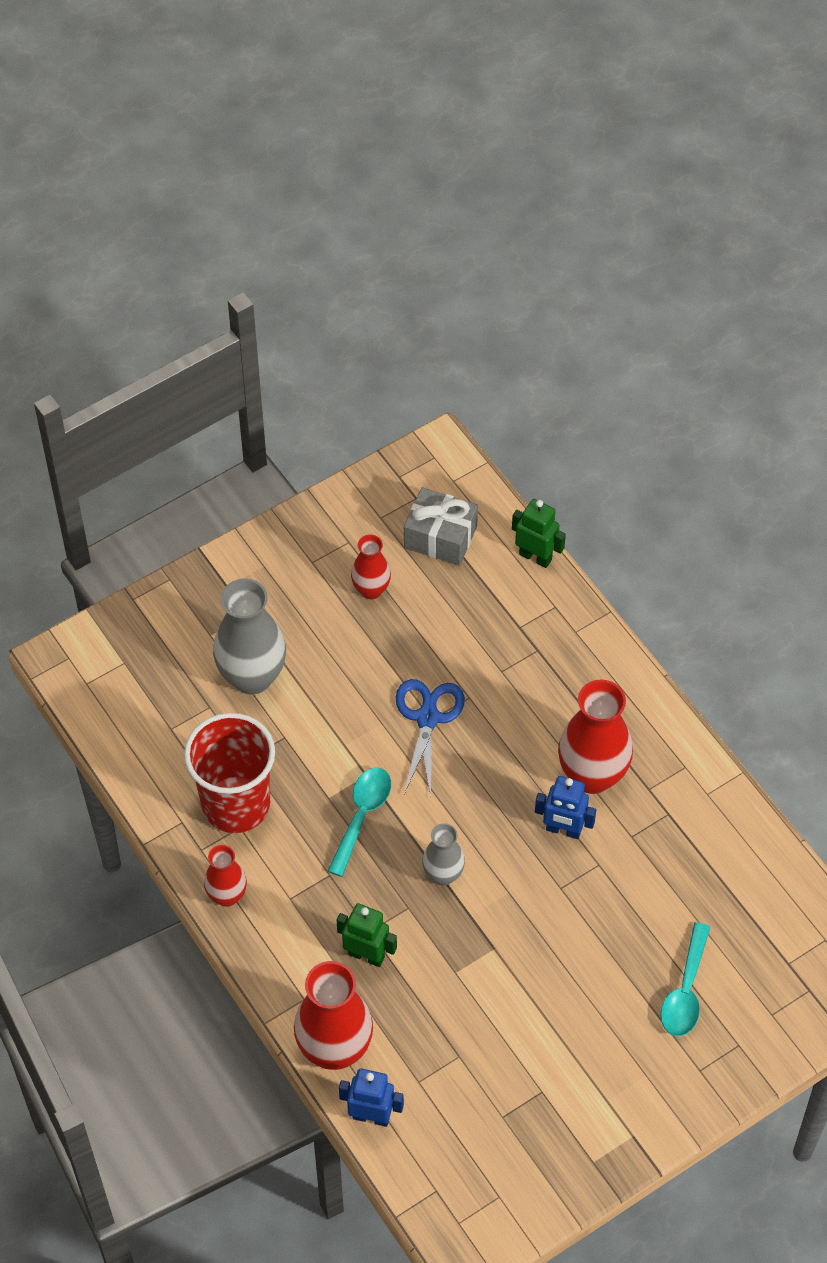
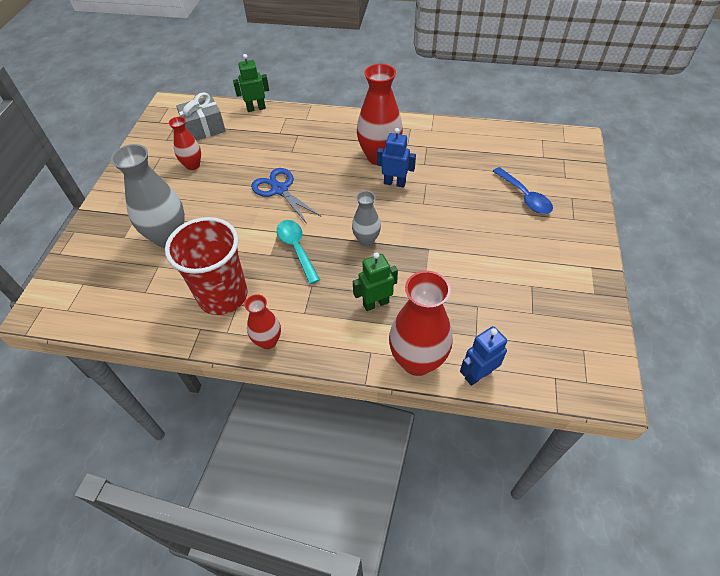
camera: 45 degrees left, 5 degrees down
blue robot [535,776,596,839] -> blue robot turned 135 degrees counterclockwise [377,128,416,188]
turquoise spoon [660,922,711,1036] -> blue spoon [493,167,553,214]

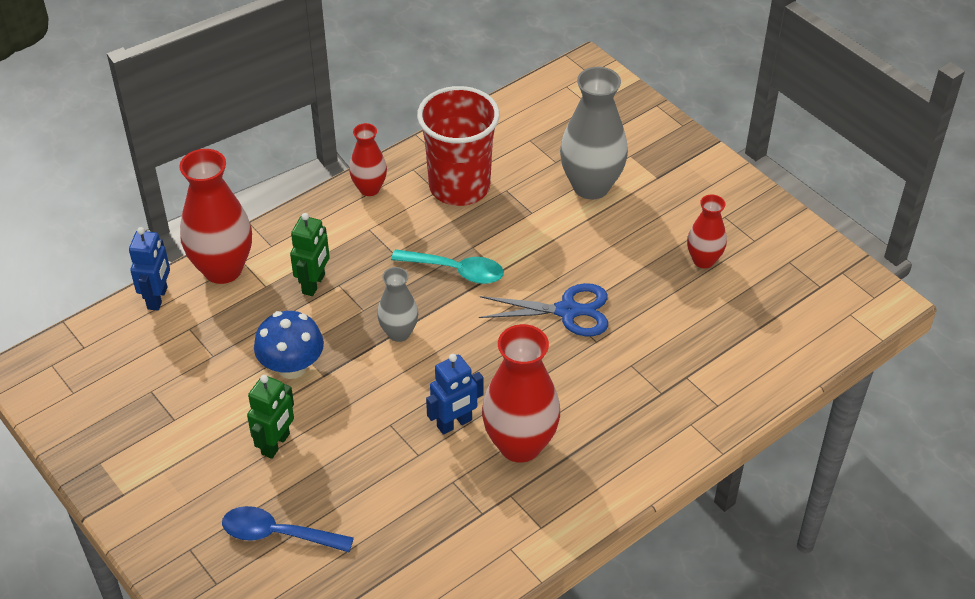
camera: 130 degrees right, 5 degrees down
grey gift [176,92,226,141] -> none
green robot [233,54,269,112] -> green robot moved to [247,375,294,459]
none -> blue mushroom [254,311,324,379]

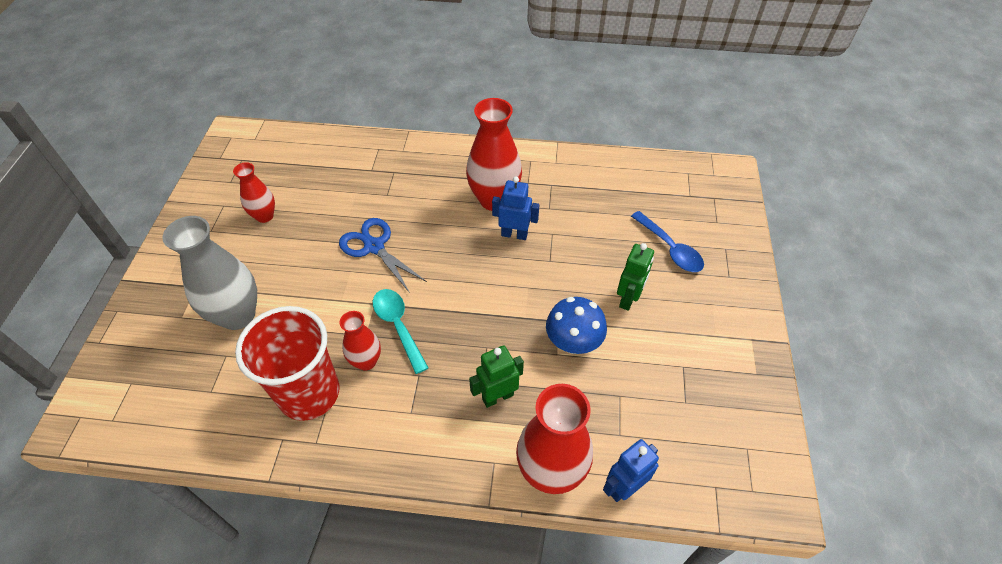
camera: 135 degrees left, 5 degrees up
green robot [247,375,294,459] -> green robot turned 135 degrees clockwise [617,243,654,311]
red vase [349,123,387,196] -> red vase moved to [340,311,381,371]
grey vase [377,267,418,342] -> none

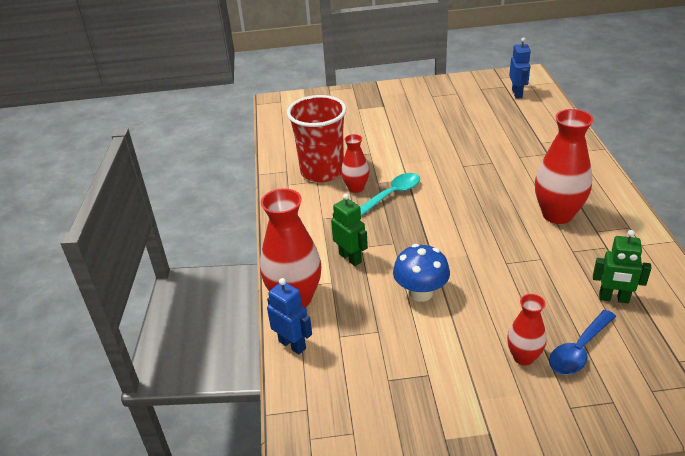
camera: 80 degrees right, 15 degrees down
grey vase [163,216,257,330] -> none
red vase [233,162,275,223] -> red vase moved to [507,294,547,365]
blue scissors [339,218,427,293] -> none
blue robot [492,177,539,240] -> blue robot moved to [509,37,531,99]
green robot [617,243,654,311] -> green robot moved to [593,230,651,303]

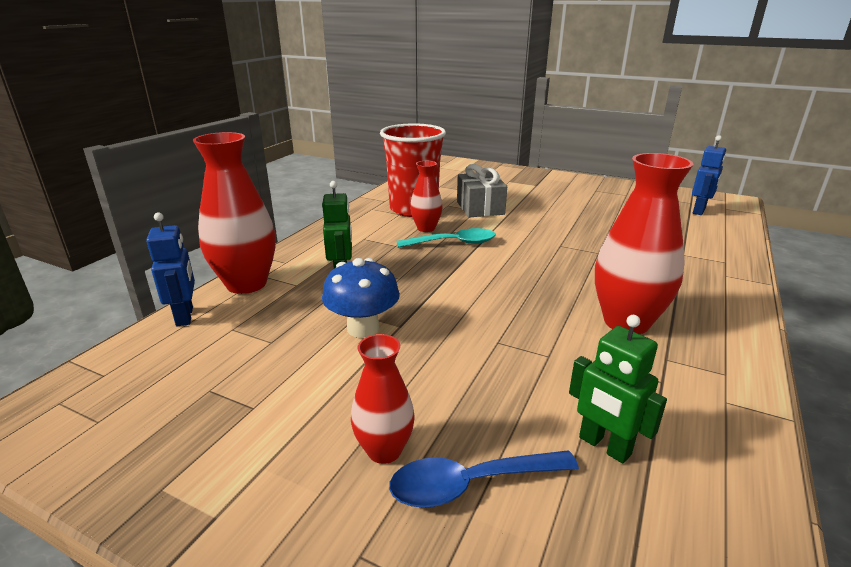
camera: 30 degrees right, 10 degrees down
none -> grey gift [457,164,507,217]

